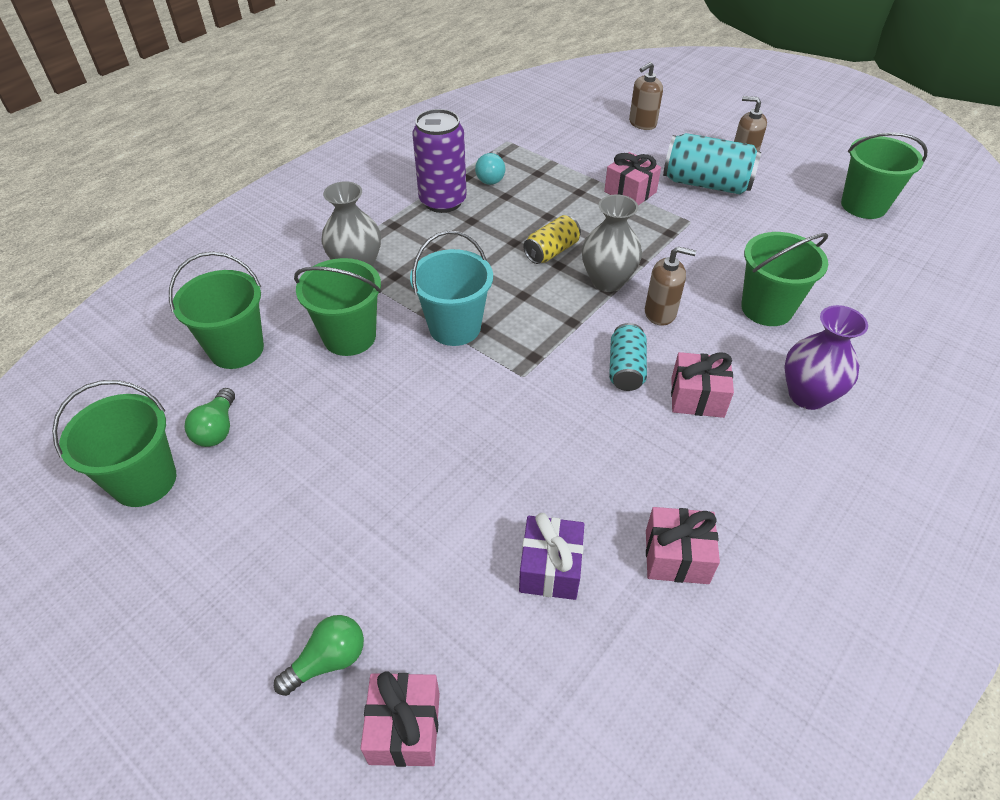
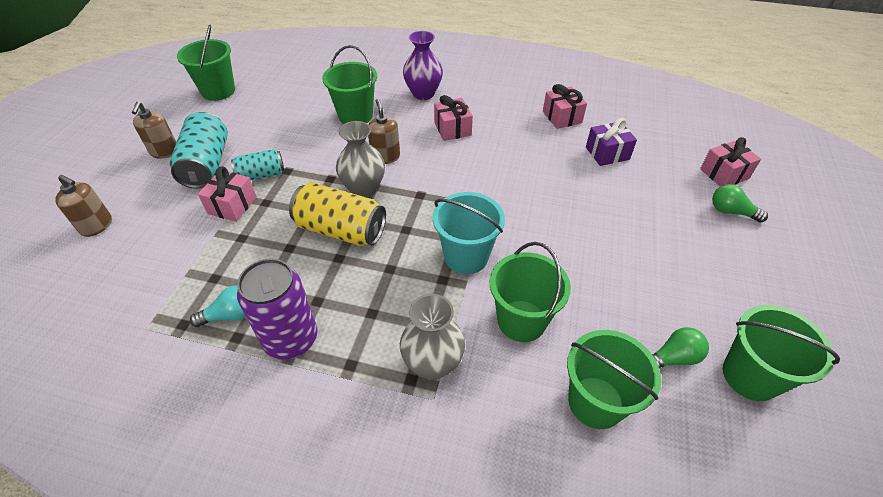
camera: 115 degrees left, 0 degrees up
yellow can [523,215,581,264] -> yellow can [289,182,386,246], size x1.68
turquoise can [609,323,647,391] -> turquoise can moved to [231,149,285,180]

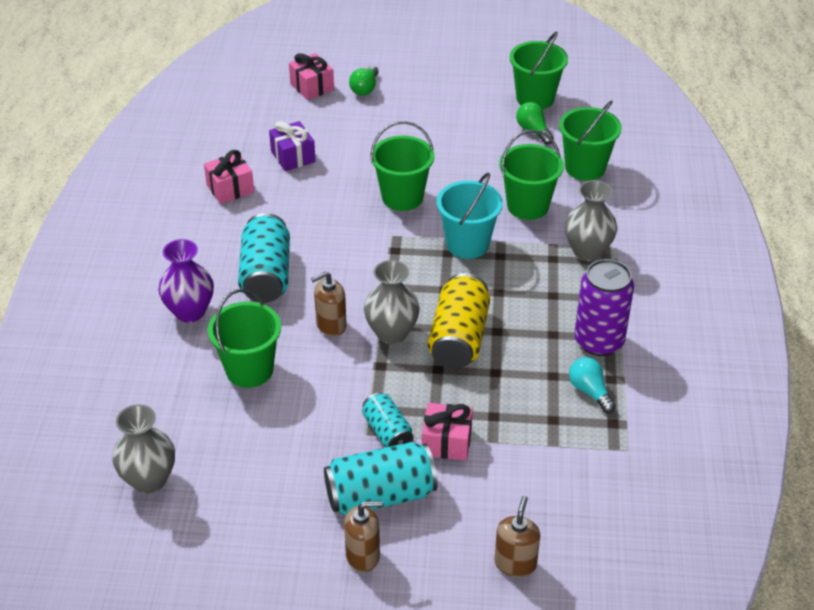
camera: 100 degrees left, 5 degrees down
green bucket [177,25,235,101] -> green bucket moved to [370,121,434,211]
pink gift [434,95,473,141] -> turquoise can [238,213,290,303]
none -> grey vase [112,404,175,494]

